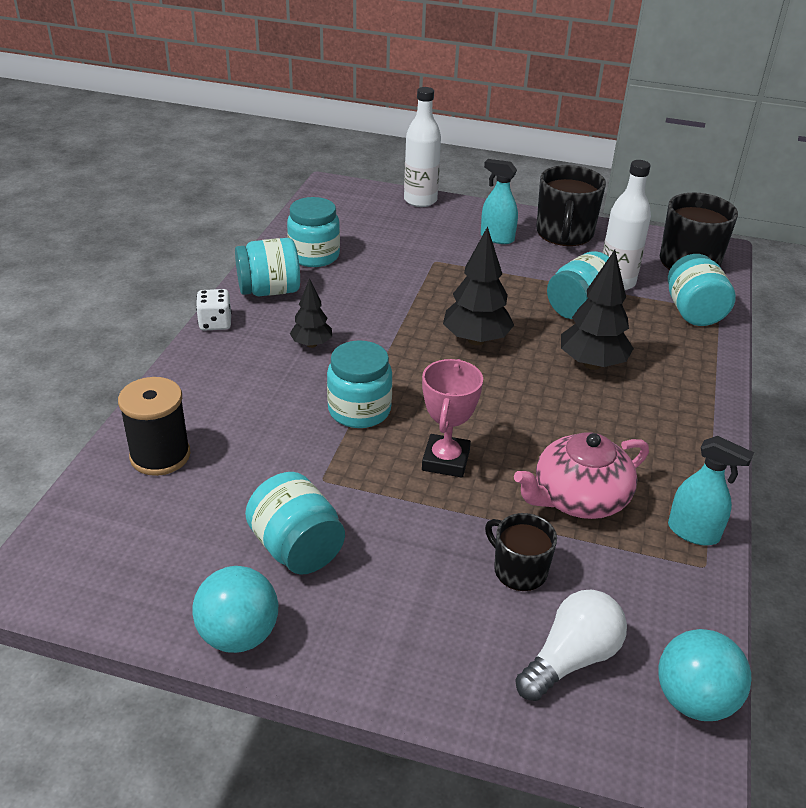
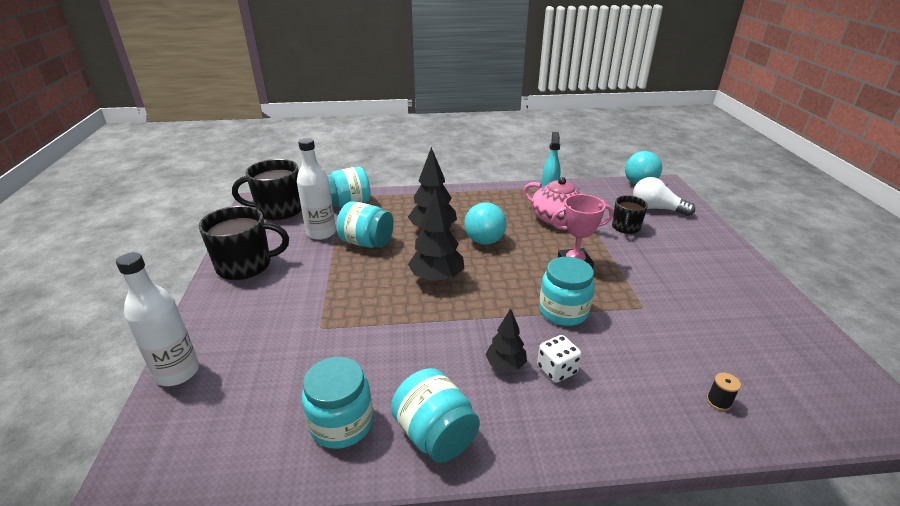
camera: 110 degrees left, 5 degrees down
black spool [118,377,190,476] -> black spool [707,373,741,411], size x0.43
turquoise ball [192,566,278,653] -> turquoise ball moved to [464,202,507,245]
white dice [196,289,232,331] -> white dice moved to [537,335,582,383]
turquoise jar [245,472,345,575] -> none
turquoise spray bottle [481,159,518,244] -> none

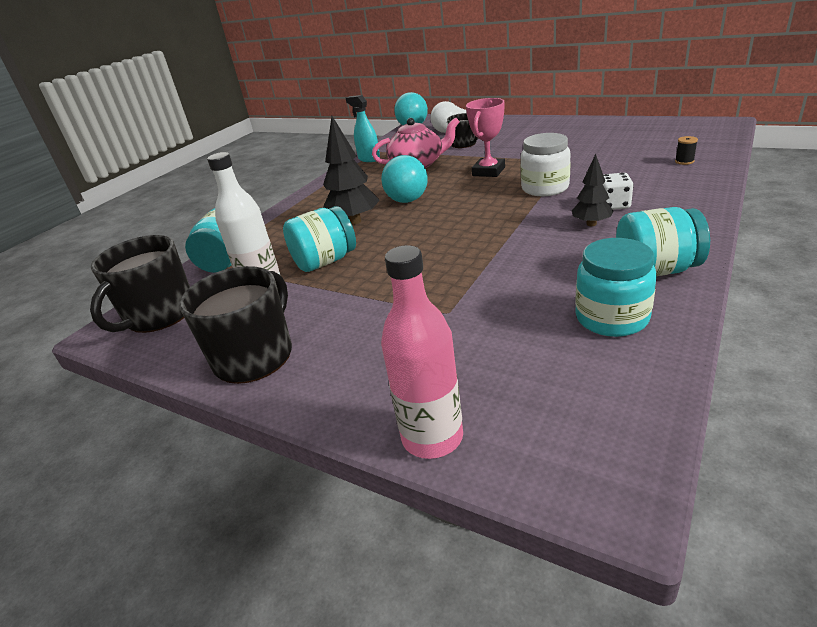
camera: 50 degrees left, 0 degrees up
white bottle [116,252,199,386] -> pink bottle [381,245,463,459]
black tree [408,188,464,283] -> none
turquoise jar [539,257,595,326] -> white jar [521,133,571,196]

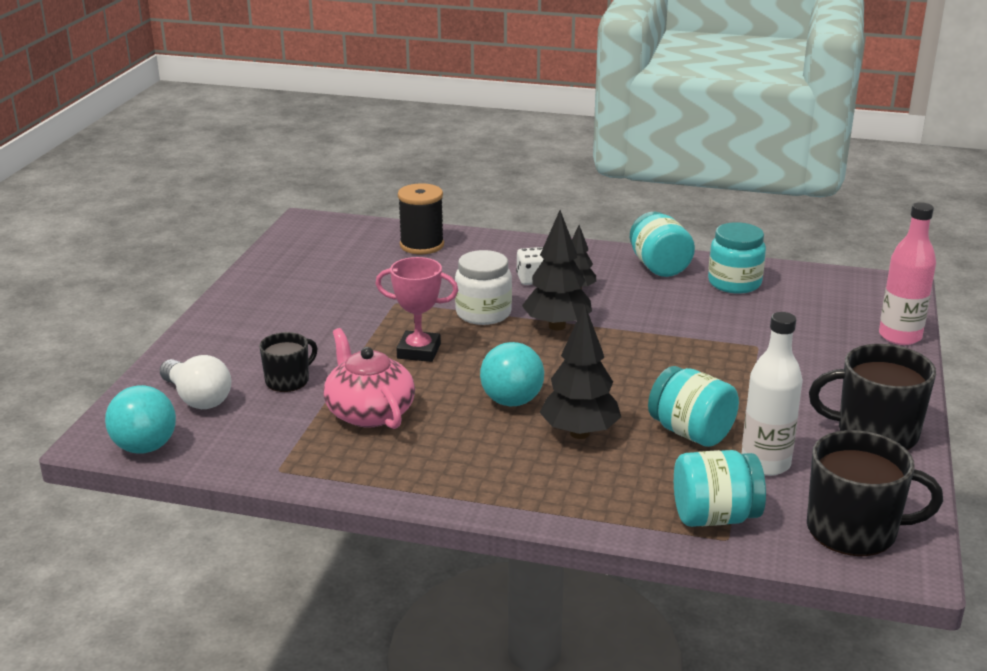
camera: 110 degrees left, 5 degrees down
turquoise spray bottle [346,95,380,162] -> none
black spool [675,136,698,165] -> black spool [398,183,444,254], size x2.32
none -> black tree [522,210,592,331]

